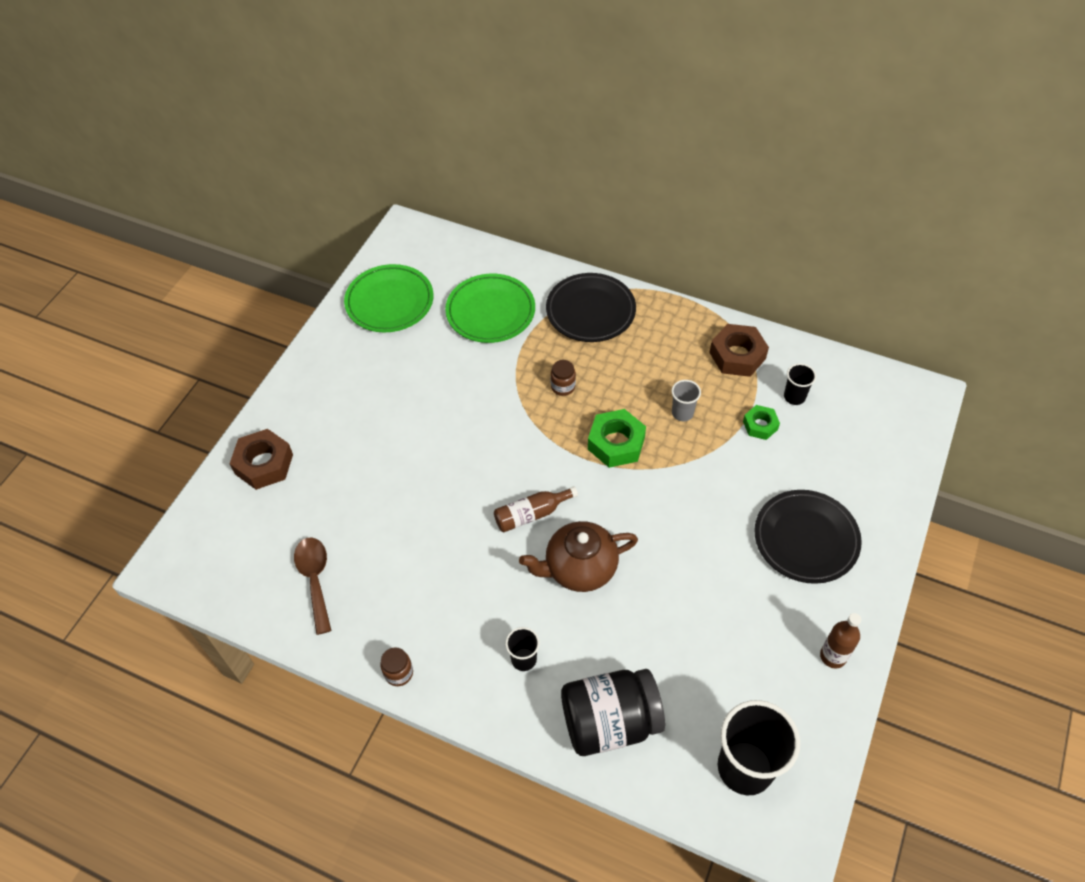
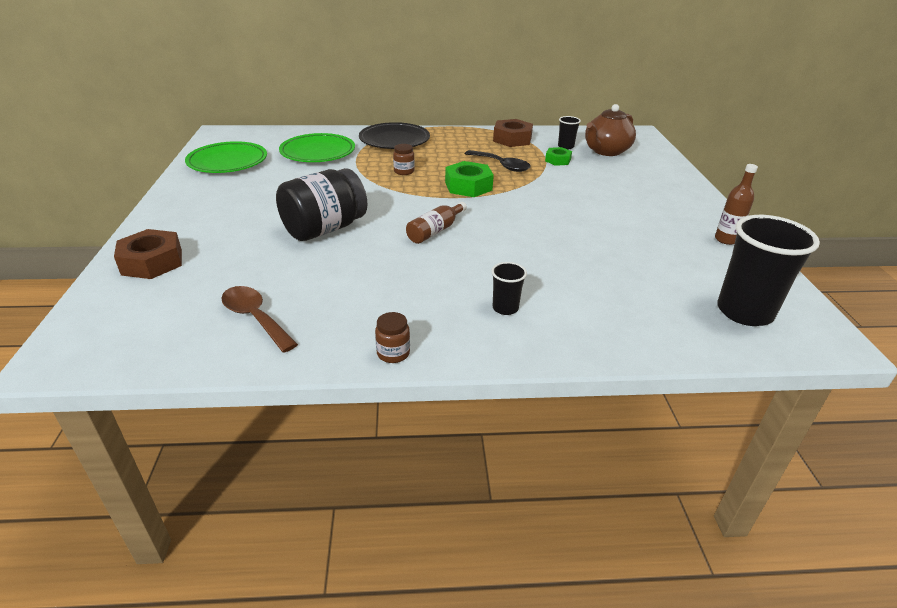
camera: 30 degrees left, 20 degrees down
brown teapot [519,521,638,592] -> brown teapot moved to [585,104,636,156]
black jar [561,669,665,756] -> black jar moved to [276,168,367,241]
grey cup [671,380,701,422] -> black spoon [465,150,531,172]
black plate [754,490,862,584] -> none

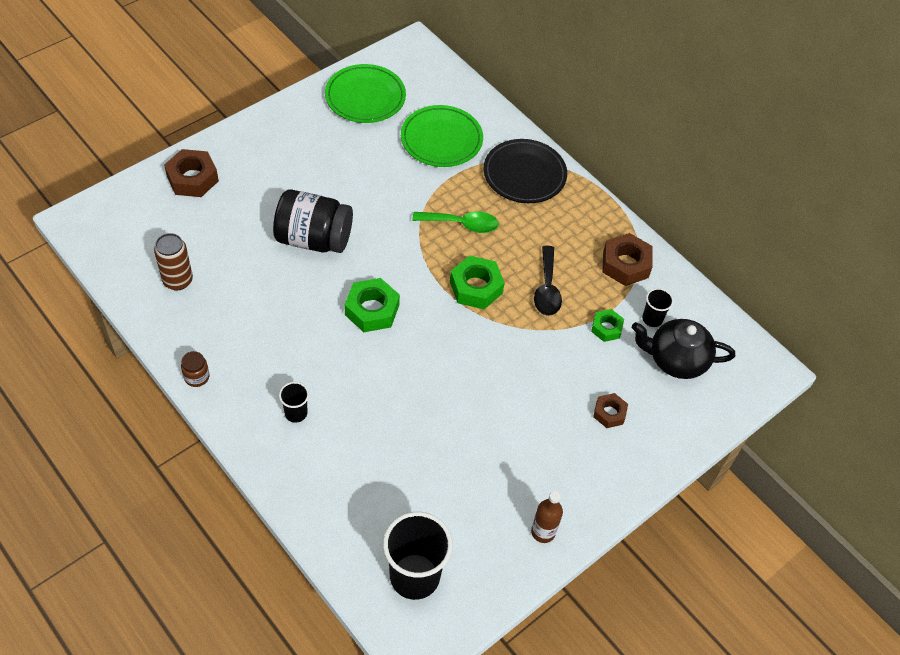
camera: 50 degrees right, 20 degrees up
brown spoon [221,286,298,353] -> brown can [154,233,193,291]
brown jar [393,144,415,175] -> green spoon [412,211,499,233]
brown bottle [406,202,467,244] -> green nut [344,278,400,332]
brown teapot [585,104,636,156] -> black teapot [632,319,735,379]
none -> brown nut [593,393,628,428]

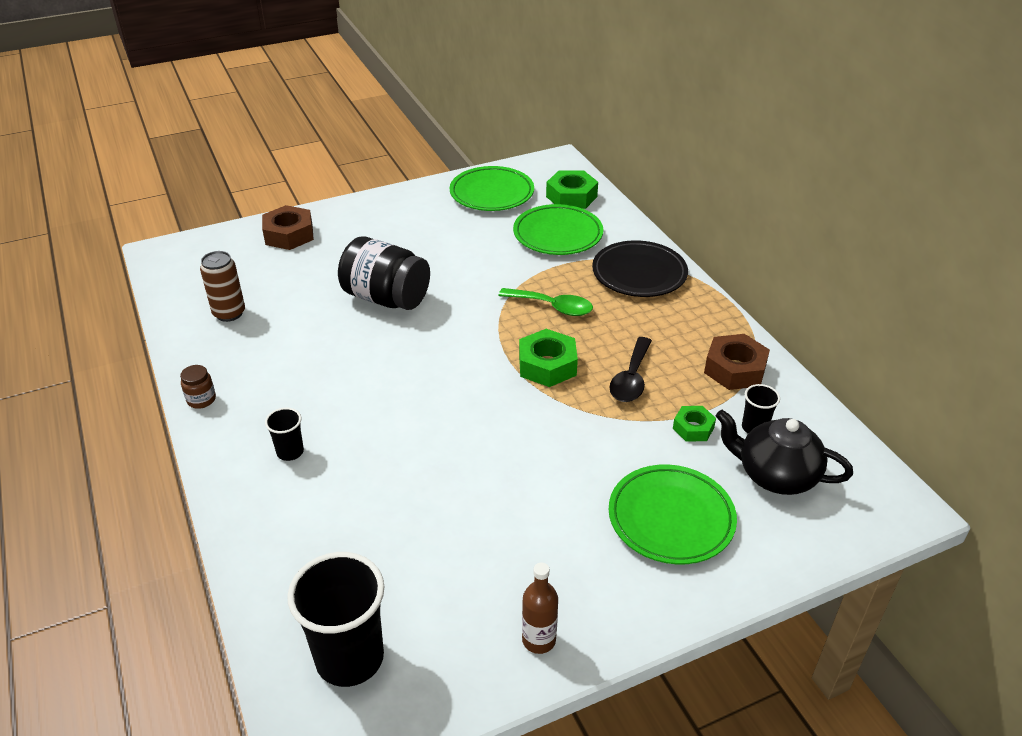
camera: 20 degrees right, 15 degrees down
green nut [344,278,400,332] -> green nut moved to [546,171,598,209]
brown nut [593,393,628,428] -> green plate [609,464,737,564]

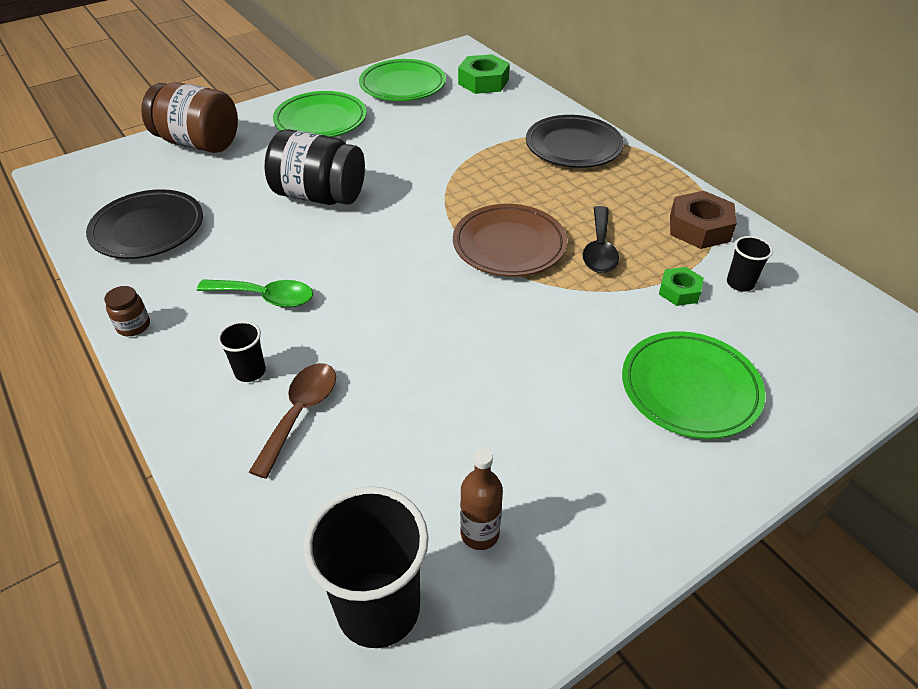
camera: 10 degrees left, 5 degrees up
brown can [200,251,245,322] -> black plate [86,189,203,259]
brown nut [262,205,314,250] -> brown jar [141,82,238,153]
green spoon [498,288,593,316] -> green spoon moved to [197,279,313,308]
green plate [513,204,603,255] -> green plate moved to [273,91,367,137]
green nut [519,329,578,387] -> brown plate [453,204,567,277]
brown bottle [522,562,558,654] -> brown bottle moved to [460,448,503,550]
black teapot [716,410,853,495] -> none
none -> brown spoon [249,363,336,479]

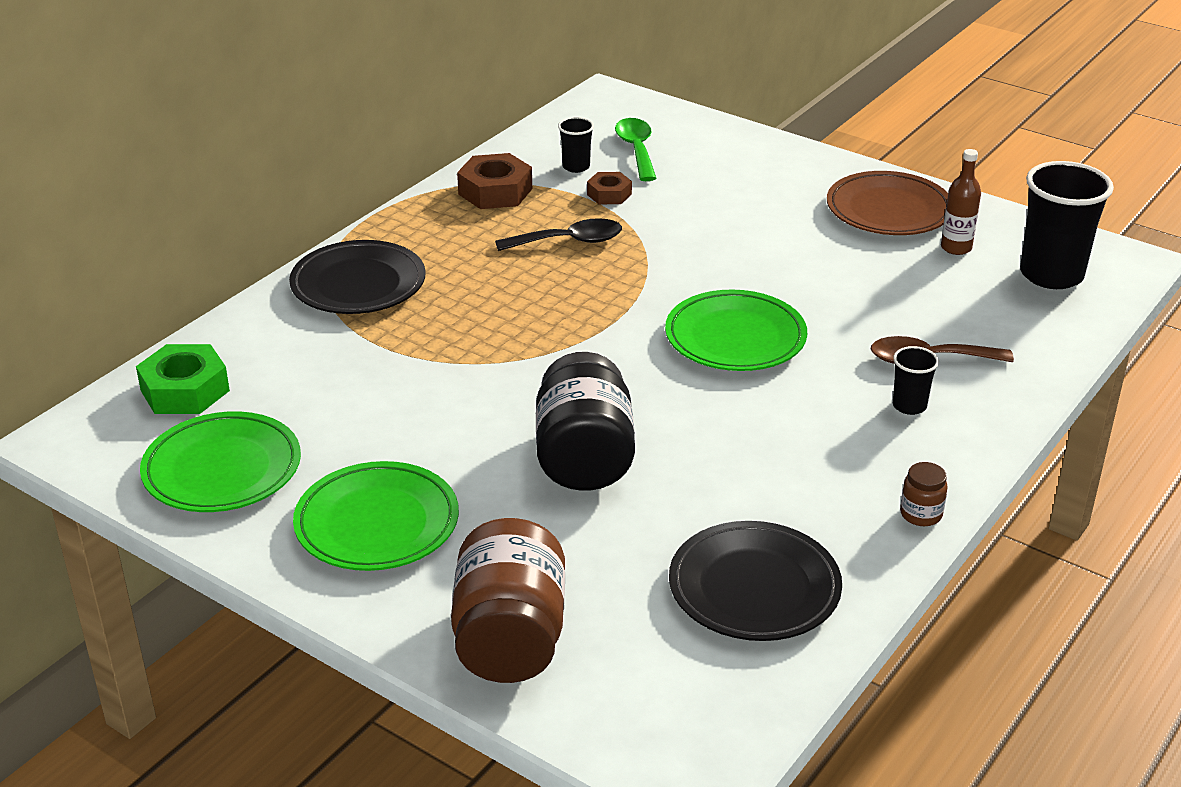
camera: 110 degrees left, 10 degrees down
green spoon [197,279,313,308] -> green spoon moved to [615,118,656,181]
brown plate [453,204,567,277] -> brown plate moved to [827,171,948,235]
green plate [622,331,765,439] -> green plate moved to [665,290,807,371]
green nut [659,267,704,306] -> brown nut [587,172,632,204]

